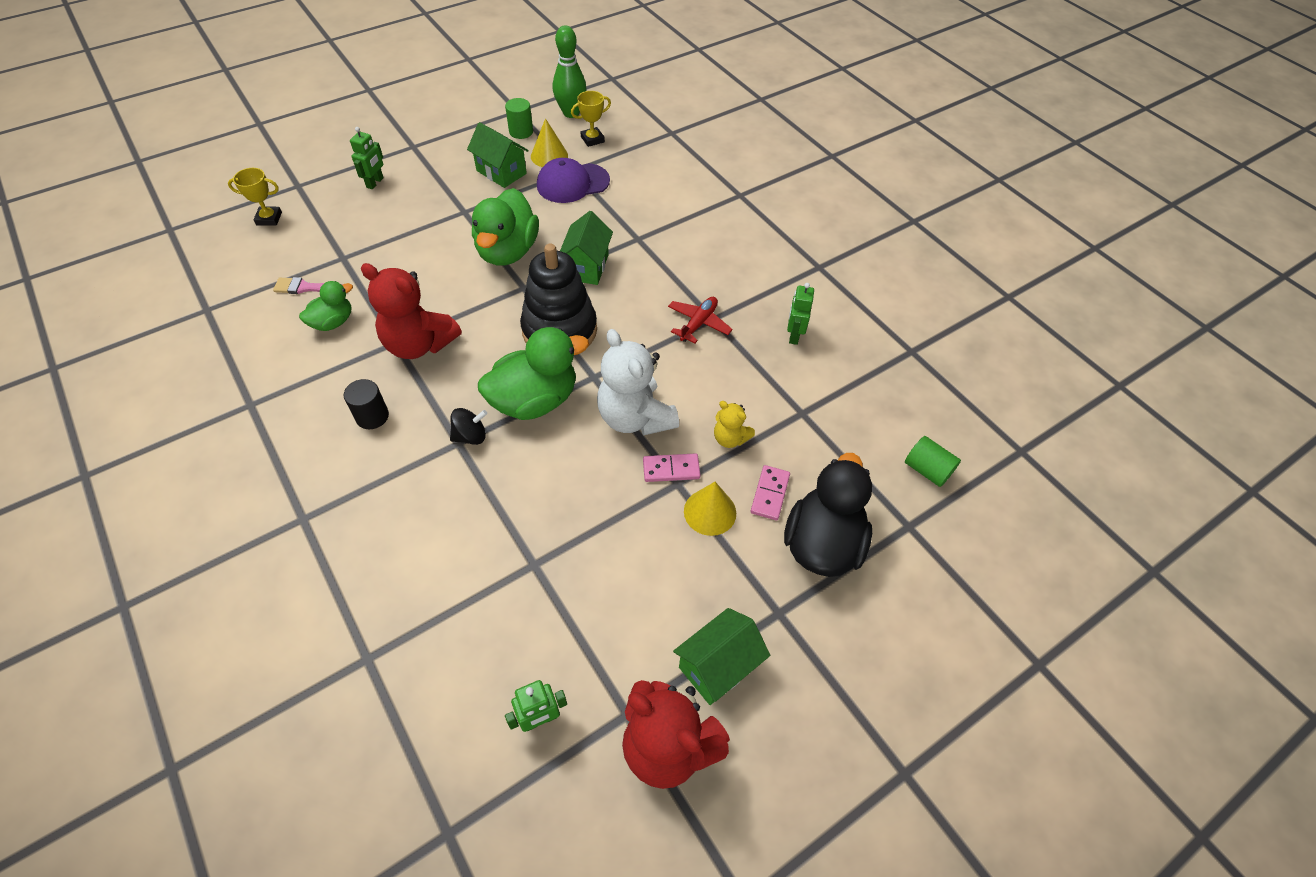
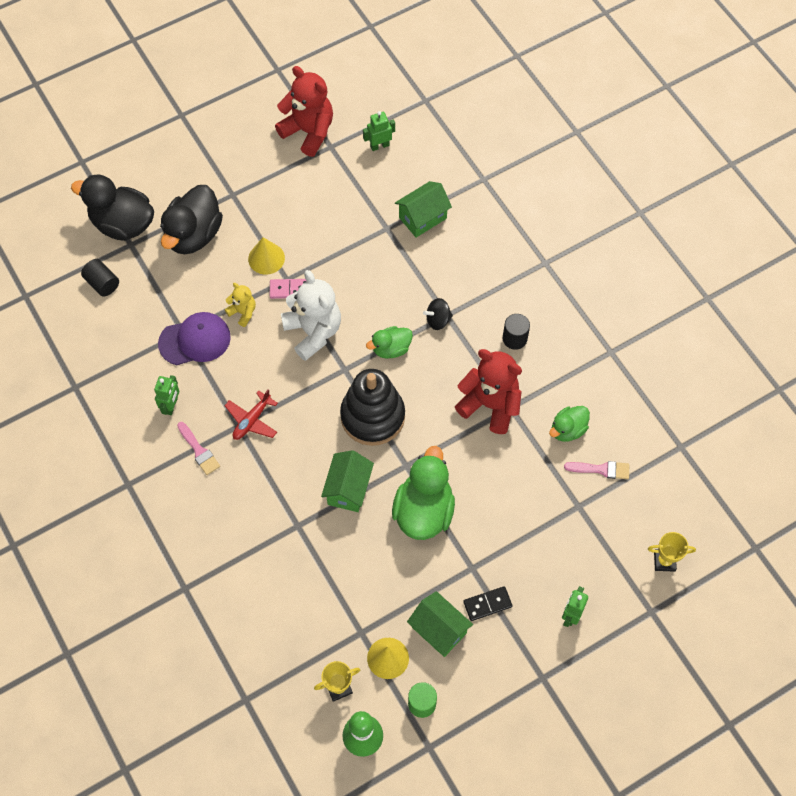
camera: 175 degrees left, 10 degrees up
green duck [478,327,589,420] -> green duck [366,326,413,359], size x0.55
purple cap [537,158,610,203] -> purple cap moved to [158,312,231,365]
green house [673,608,770,705] -> green house moved to [395,181,452,237]
pink domino [751,465,790,520] -> none
green cylinder [905,436,961,487] -> black cylinder [81,259,119,296]
none -> black duck [71,174,154,241]
none -> pink brush [177,422,220,475]
none -> black domino [463,586,512,621]

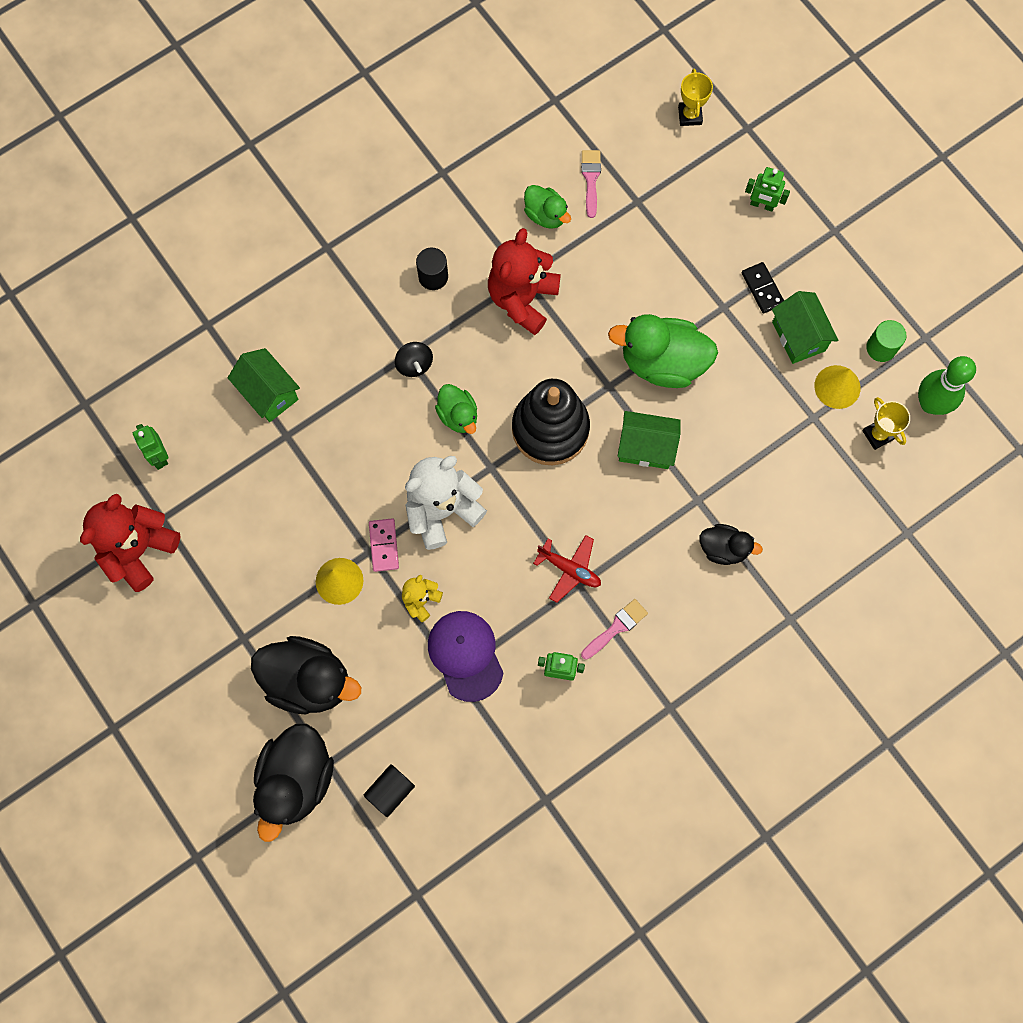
camera: 95 degrees left, 10 degrees up
green house [407,591,473,657] -> green house turned 60 degrees counterclockwise [772,291,839,364]
none -> black duck [700,524,763,565]

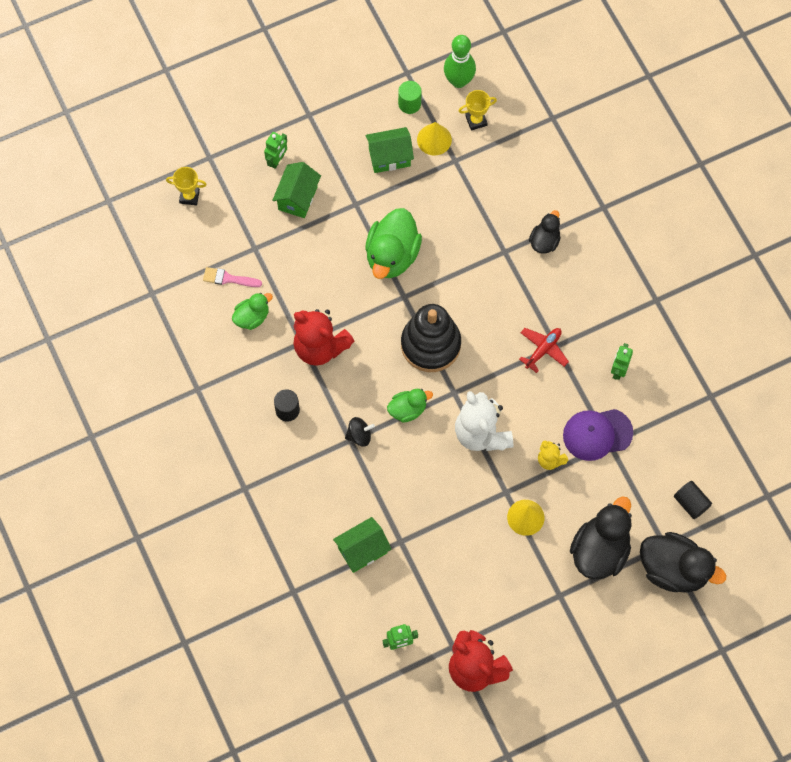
camera: 80 degrees left, 5 degrees down
pink domino [369,518,399,572] -> none
pink brush [581,599,648,660] -> none
green house [618,411,681,469] -> green house moved to [272,162,321,218]
black domino [742,262,784,314] -> none

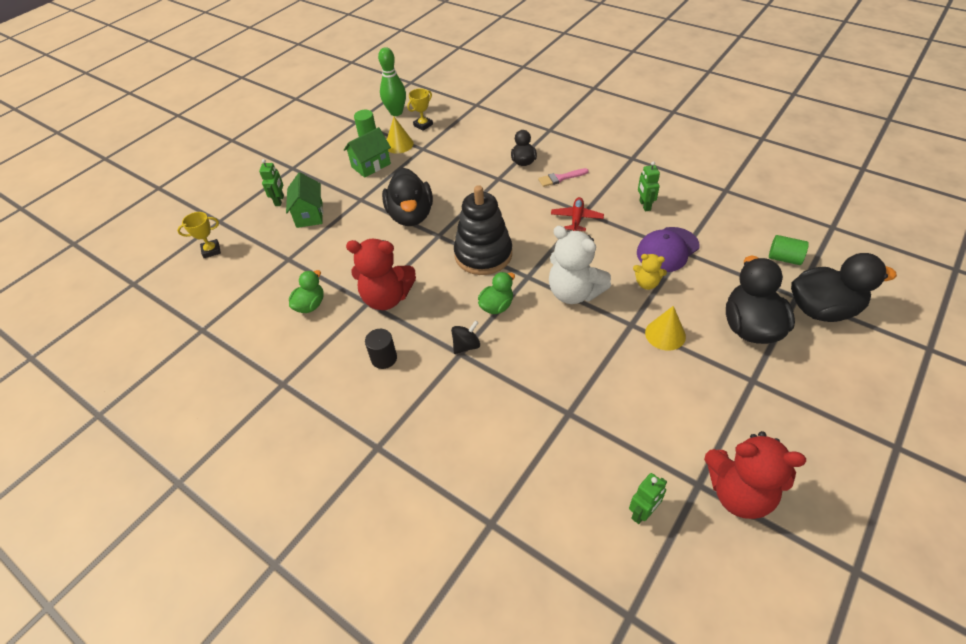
camera: 25 degrees left, 20 degrees down
pink brush [203,267,262,287] -> pink brush moved to [538,168,589,187]
green house [333,517,391,573] -> none
green duck [365,208,422,279] -> black duck [382,168,433,226]
black cylinder [674,481,712,519] -> green cylinder [769,235,809,265]

